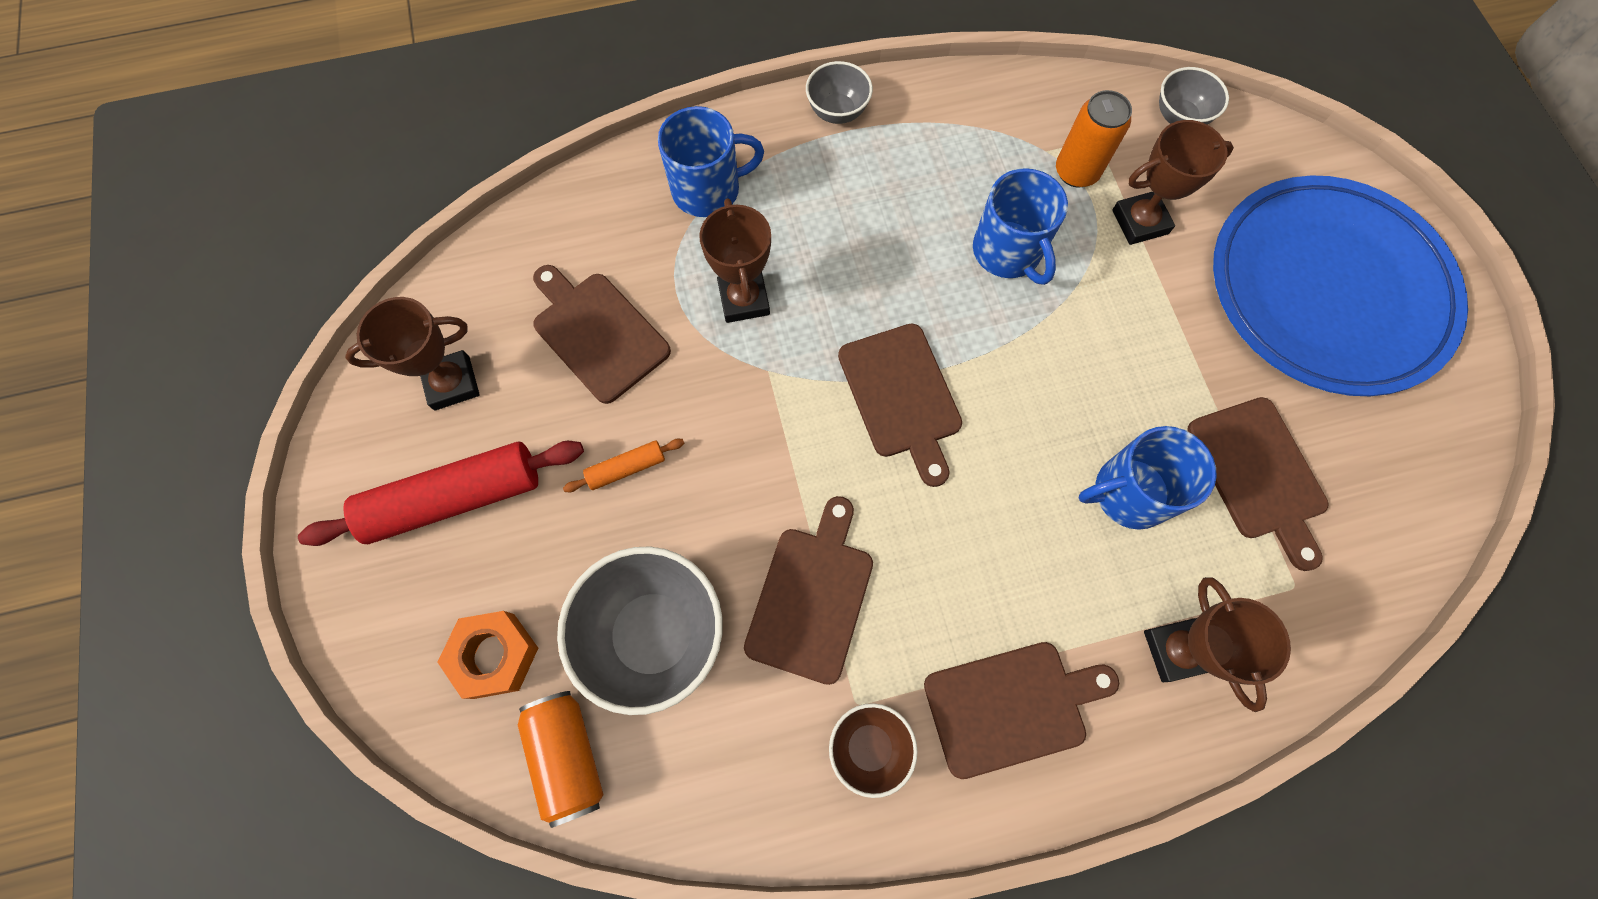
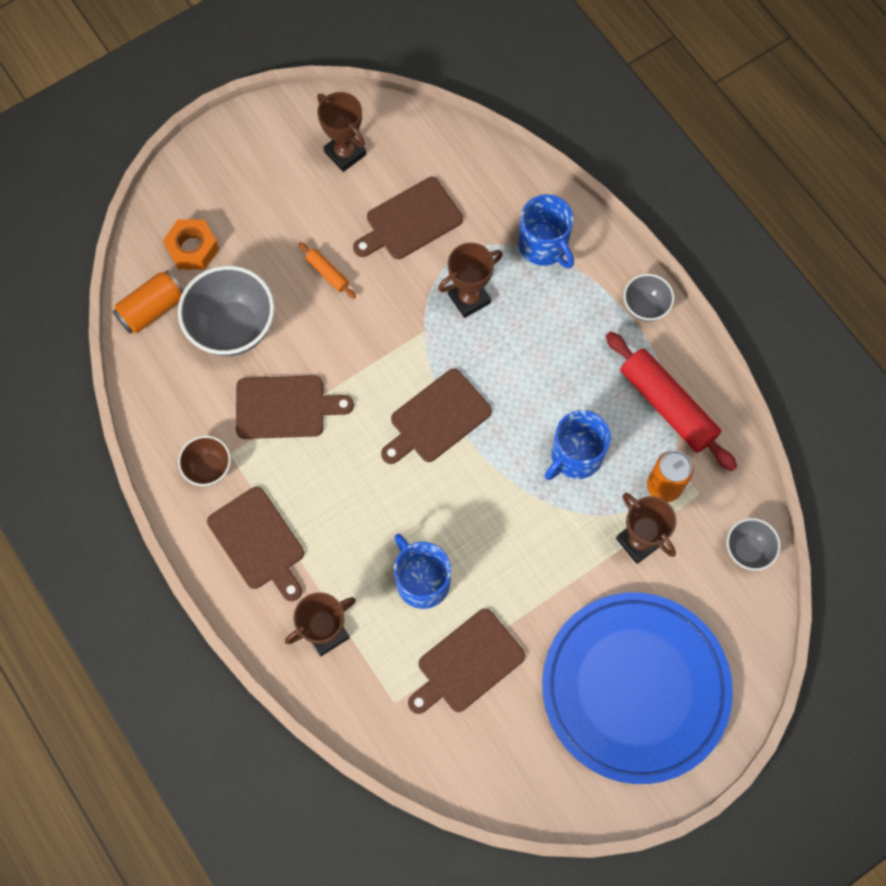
camera: 70 degrees right, 0 degrees up
red rolling pin [298,441,584,546] -> red rolling pin moved to [606,331,737,471]
brown cutting board [533,265,671,404] -> brown cutting board turned 150 degrees counterclockwise [353,177,463,259]

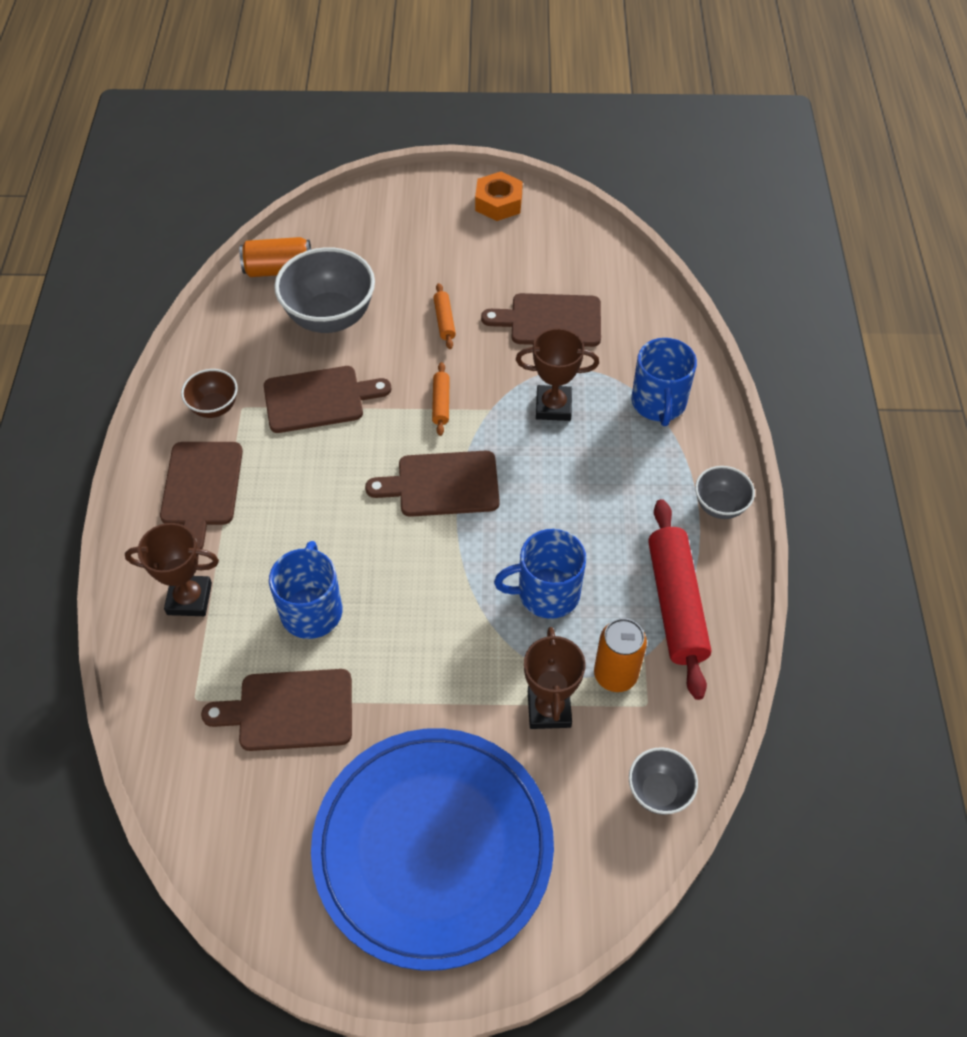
camera: 35 degrees right, 15 degrees down
orange nut [163,219,219,270] -> orange nut moved to [475,171,523,221]
brown cutting board [236,375,354,439] -> brown cutting board turned 45 degrees counterclockwise [264,366,391,433]
brown trophy [317,92,366,172] -> none
none -> orange rolling pin [432,362,450,436]

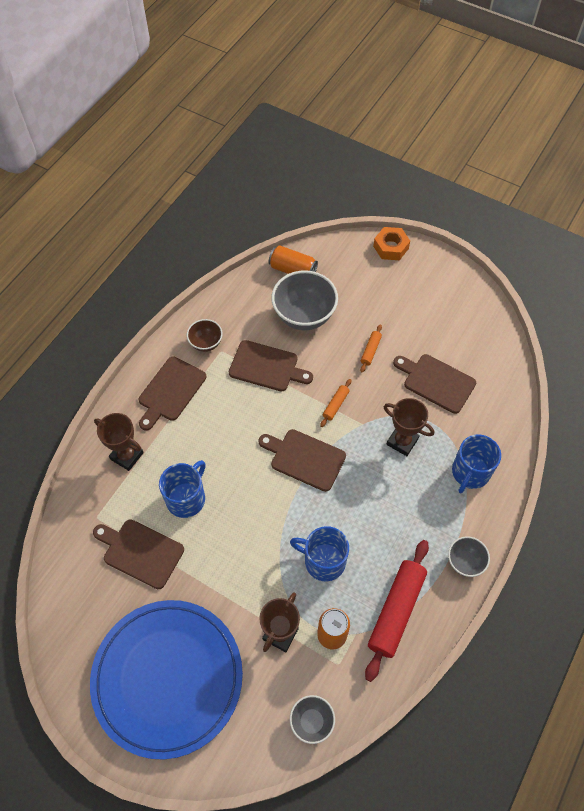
camera: 30 degrees right, 5 degrees up
orange nut [475,171,523,221] -> orange nut moved to [373,227,410,260]

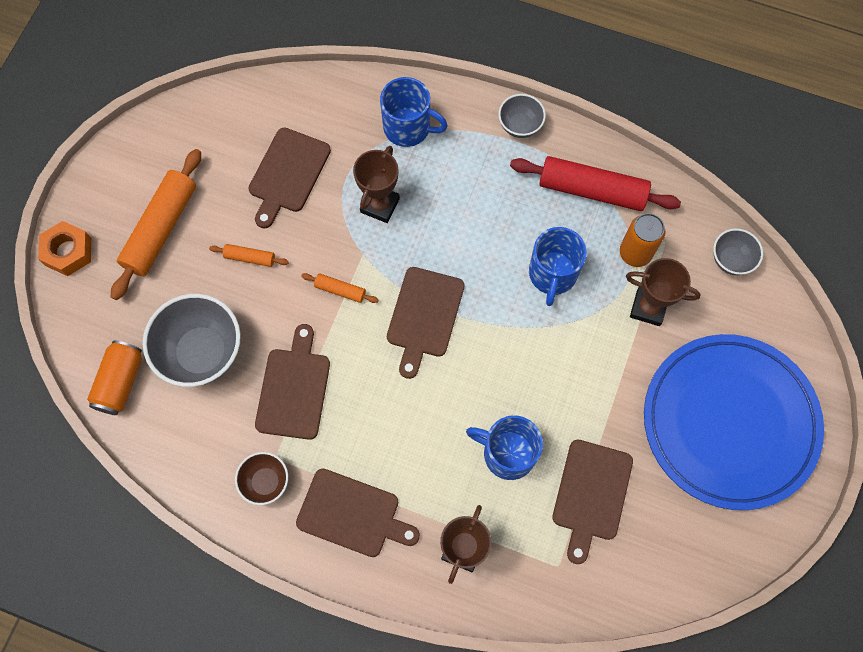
camera: 100 degrees left, 10 degrees up
none -> orange rolling pin [111,149,201,300]

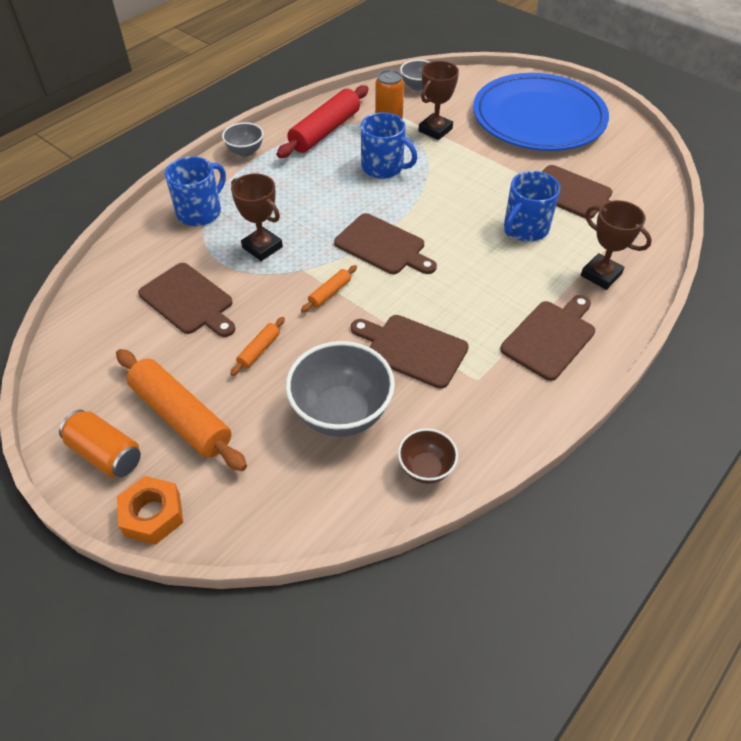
camera: 70 degrees left, 20 degrees down
orange can [87,340,142,415] -> orange can moved to [59,410,141,478]
brown bowl [235,452,288,505] -> brown bowl moved to [398,428,458,484]

